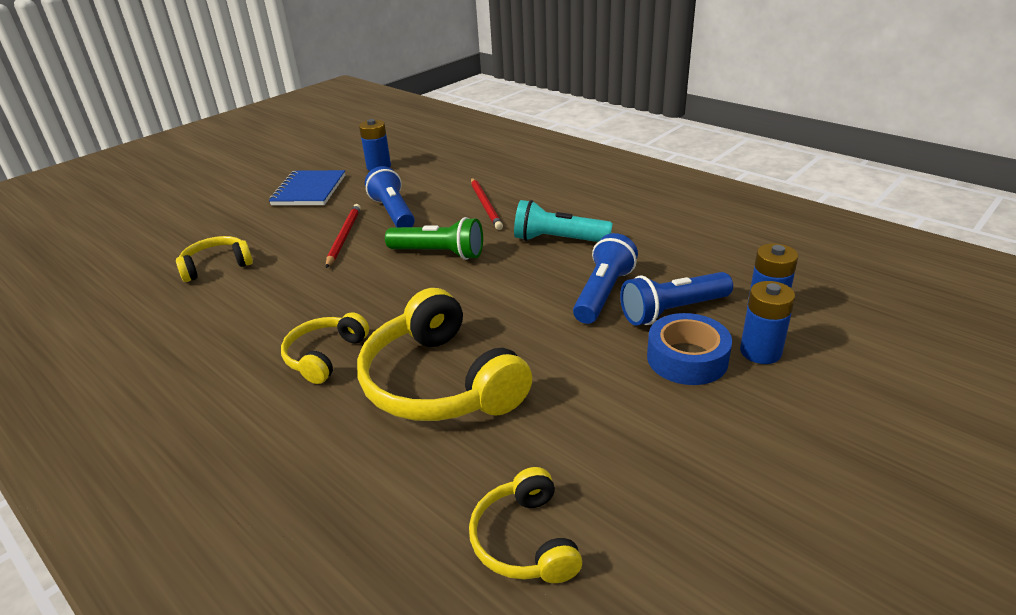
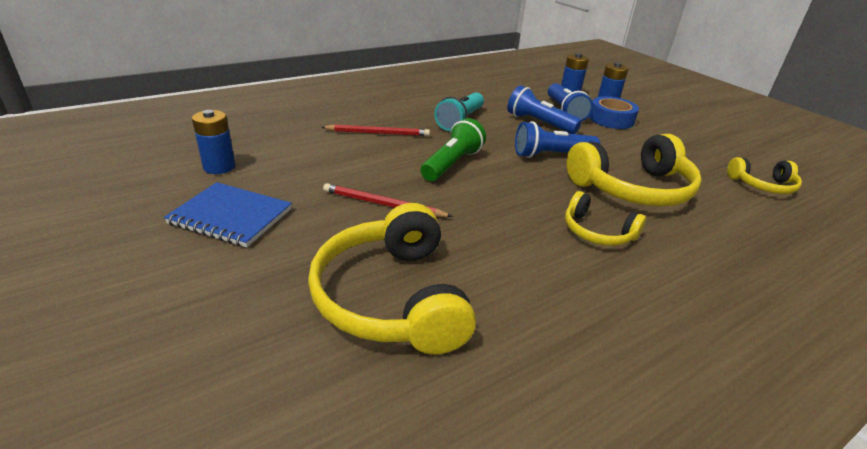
camera: 80 degrees left, 0 degrees up
yellow headphones [176,236,253,282] -> yellow headphones [308,203,476,355], size x1.84
blue flashlight [365,166,415,227] -> blue flashlight moved to [515,121,600,158]

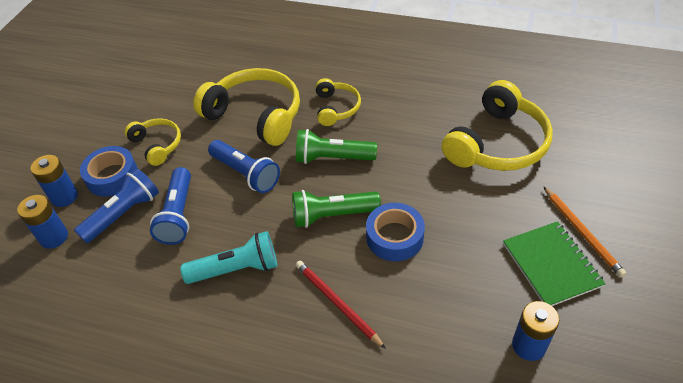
camera: 125 degrees left, 15 degrees up
blue notebook [164,182,292,247] -> green notebook [503,221,606,306]
red pencil [323,183,453,217] -> none
yellow headphones [727,157,802,194] -> yellow headphones moved to [125,118,181,166]
none -> green flashlight [296,129,377,164]
none -> blue tape [366,203,425,261]
none -> orange pencil [543,186,627,277]

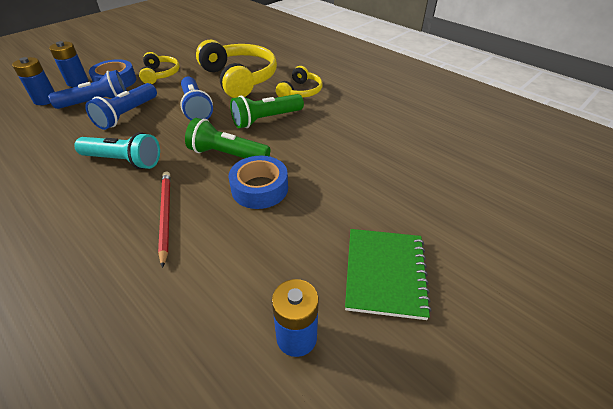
camera: 25 degrees right, 5 degrees down
green flashlight [296,129,377,164] -> green flashlight turned 60 degrees counterclockwise [230,94,304,129]
yellow headphones [441,80,553,171] -> none
orange pencil [543,186,627,277] -> none

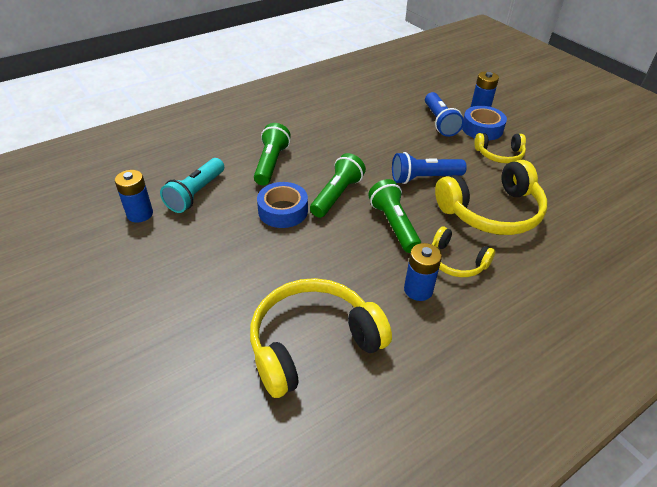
camera: 100 degrees right, 0 degrees up
blue battery [12,57,55,105] -> blue battery moved to [404,243,442,301]
turquoise flashlight [74,132,160,169] -> turquoise flashlight moved to [160,158,224,213]
blue flashlight [85,83,157,130] -> none
red pencil [158,172,170,268] -> green flashlight [254,123,291,185]
green notebook [345,229,432,320] -> none
none -> yellow headphones [250,278,392,398]

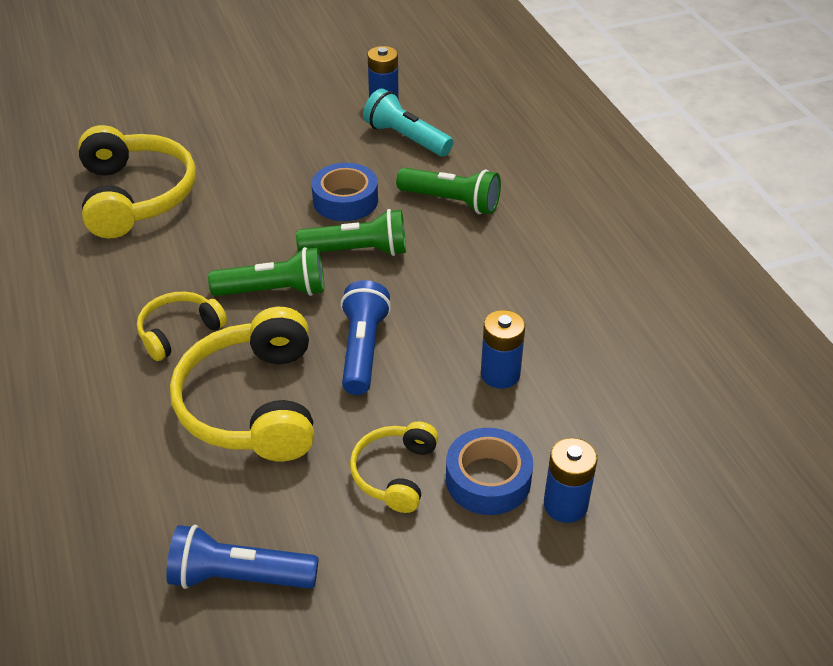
camera: 105 degrees right, 0 degrees up
green flashlight [310,153,366,218] -> green flashlight turned 45 degrees counterclockwise [296,209,406,256]
blue battery [404,243,442,301] -> blue battery moved to [481,310,525,389]
blue flashlight [425,92,464,137] -> blue flashlight moved to [166,525,319,589]

